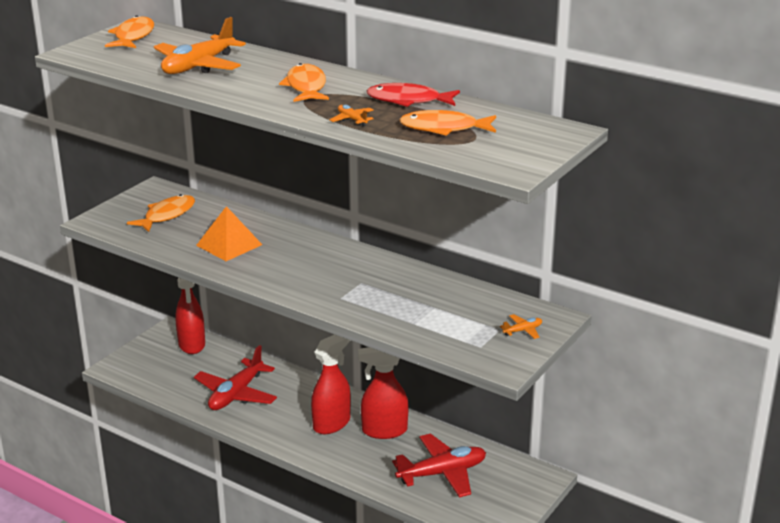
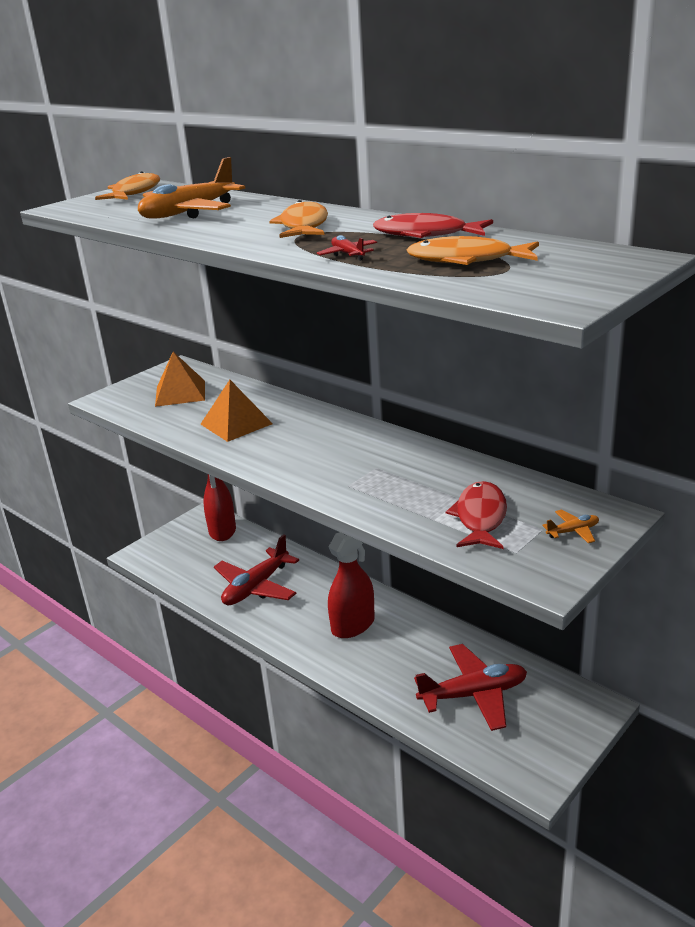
camera: 10 degrees right, 0 degrees up
orange fish [127,194,195,232] -> orange pyramid [155,352,205,407]
orange plane [329,104,374,127] -> red plane [317,235,377,261]
red spray bottle [358,347,409,439] -> none
none -> red fish [446,481,507,549]

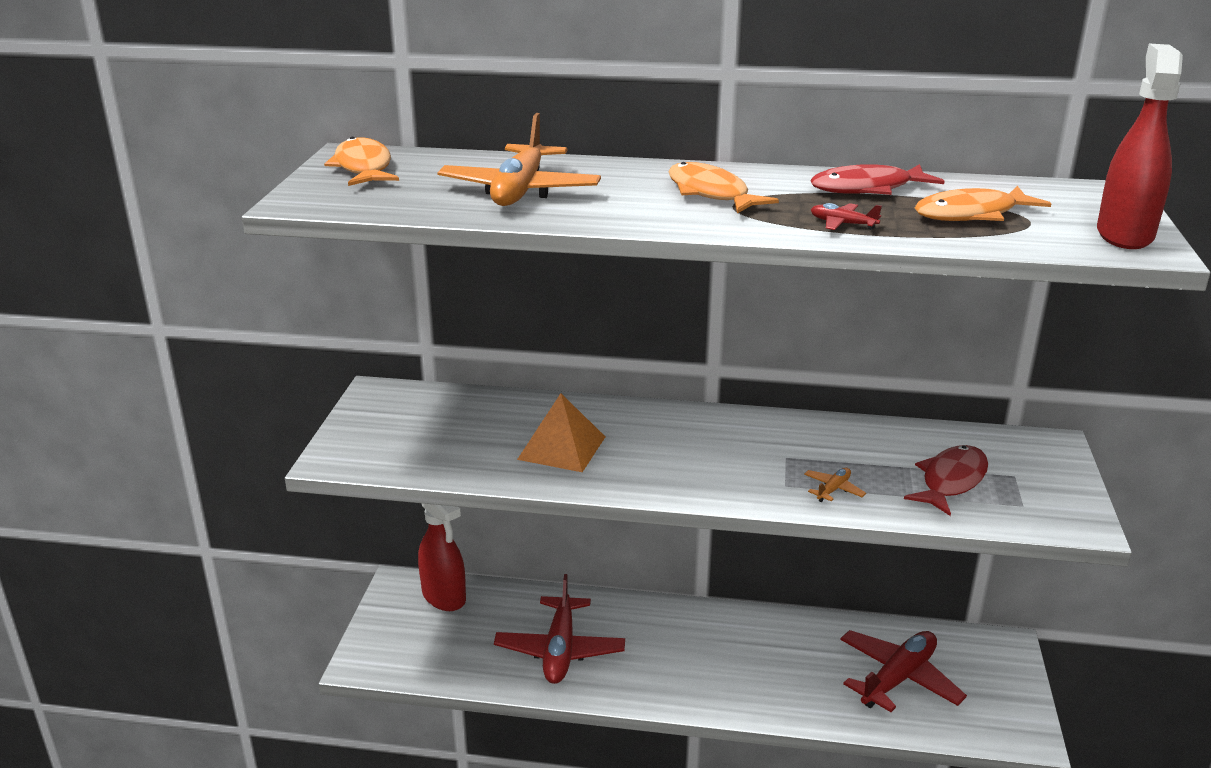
camera: 35 degrees left, 0 degrees up
orange pyramid [155,352,205,407] -> none
red spray bottle [328,532,375,638] -> red spray bottle moved to [1097,44,1183,249]
red fish [446,481,507,549] -> red fish turned 60 degrees clockwise [904,445,988,516]
orange plane [542,509,599,543] -> orange plane moved to [804,468,866,502]

